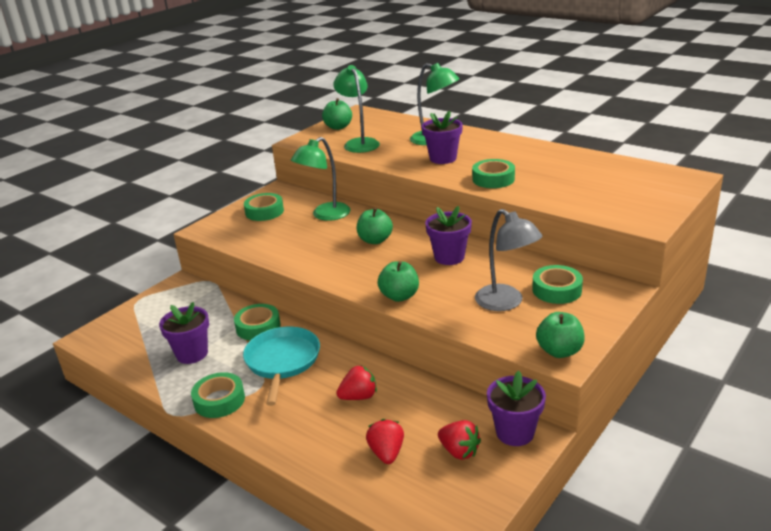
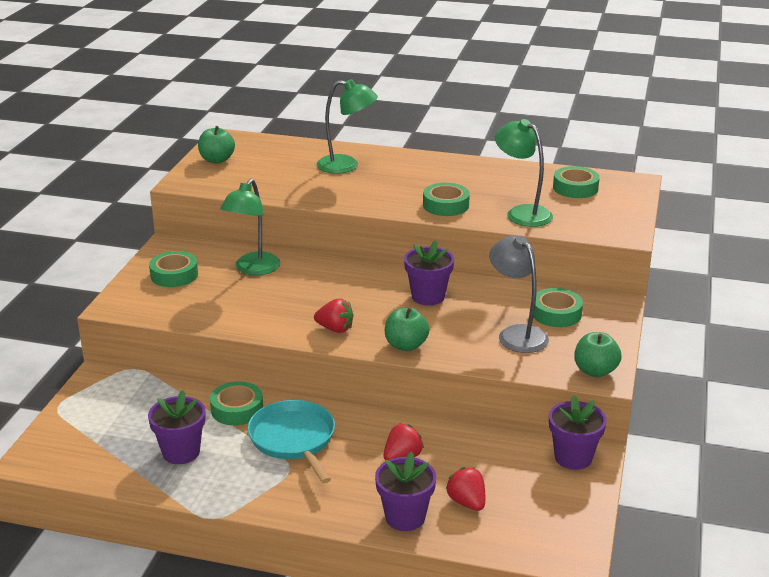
camera: 25 degrees left, 0 degrees up
green tape [191,372,245,418] -> green tape moved to [553,166,600,198]
green lamp [333,65,380,153] -> green lamp moved to [495,119,553,227]
green apple [357,208,393,244] -> none
purple flower pot [422,111,463,164] -> purple flower pot moved to [375,451,436,531]
red strawberry [438,420,481,460] -> red strawberry moved to [314,298,354,333]
grey lamp [475,209,542,311] -> grey lamp turned 150 degrees counterclockwise [489,236,549,353]

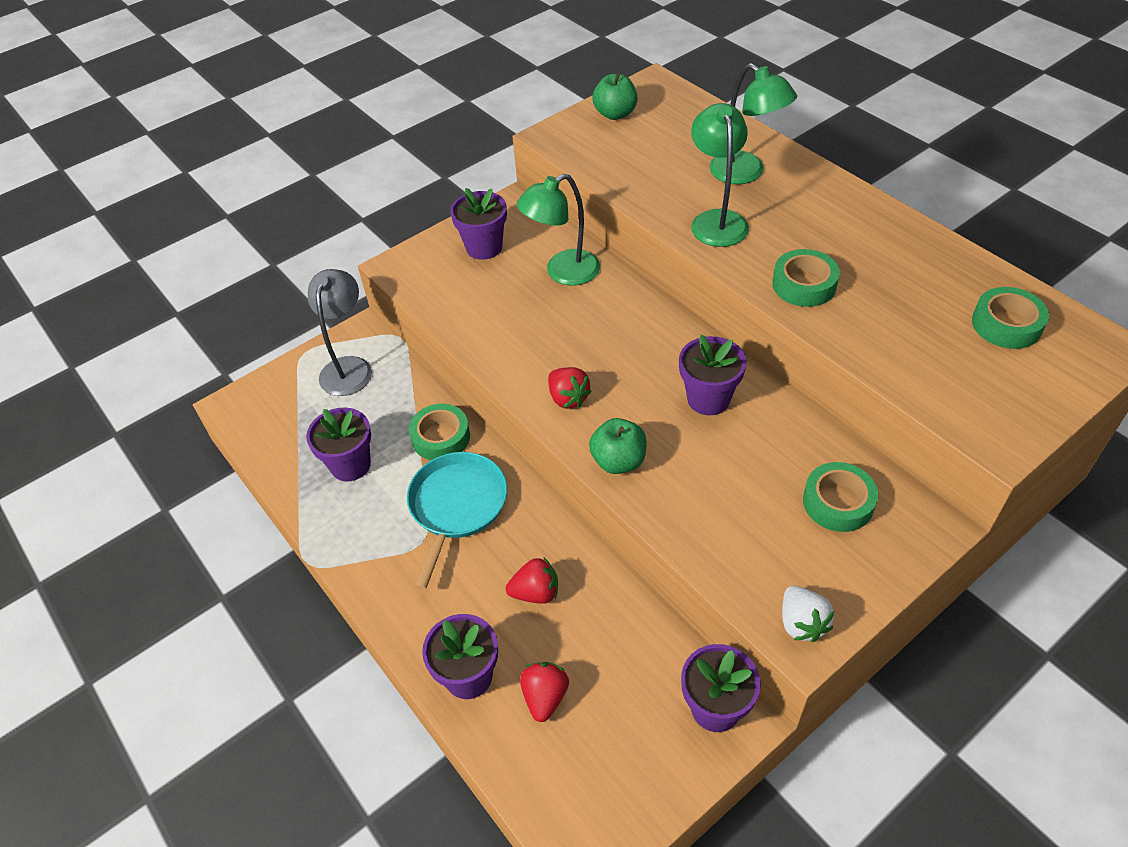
camera: 40 degrees right, 20 degrees up
green tape [149,251,198,287] -> purple flower pot [450,188,507,260]
grey lamp [489,236,549,353] -> grey lamp moved to [308,269,372,396]
green lamp [495,119,553,227] -> green lamp moved to [691,103,749,247]
green apple [574,332,622,377] -> white strawberry [782,586,834,642]

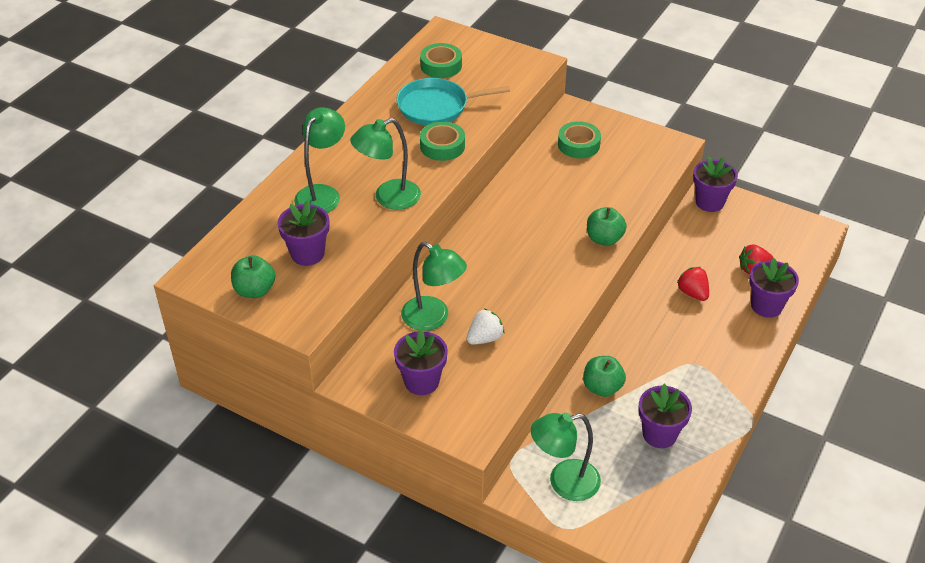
camera: 115 degrees left, 5 degrees down
grey lamp [308,269,372,396] -> green lamp [531,413,601,501]
turquoise pan [407,452,507,590] -> turquoise pan moved to [396,78,510,125]
green tape [409,404,470,460] -> green apple [583,356,626,397]
red strawberry [548,367,592,409] -> none
purple flower pot [679,334,747,415] -> purple flower pot moved to [278,200,329,266]
white strawberry [782,586,834,642] -> white strawberry moved to [467,309,504,345]

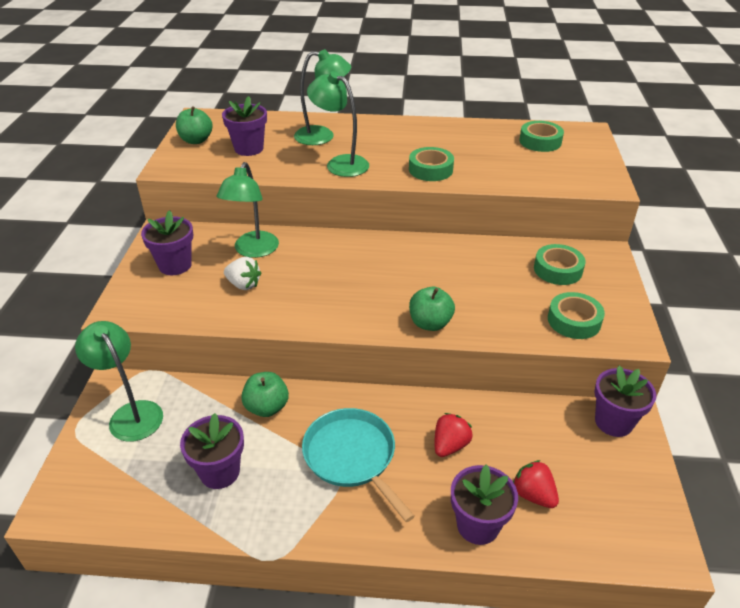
camera: 65 degrees right, 5 degrees down
turquoise pan [396,78,510,125] -> turquoise pan moved to [302,408,415,522]
none -> green tape [548,292,605,339]

